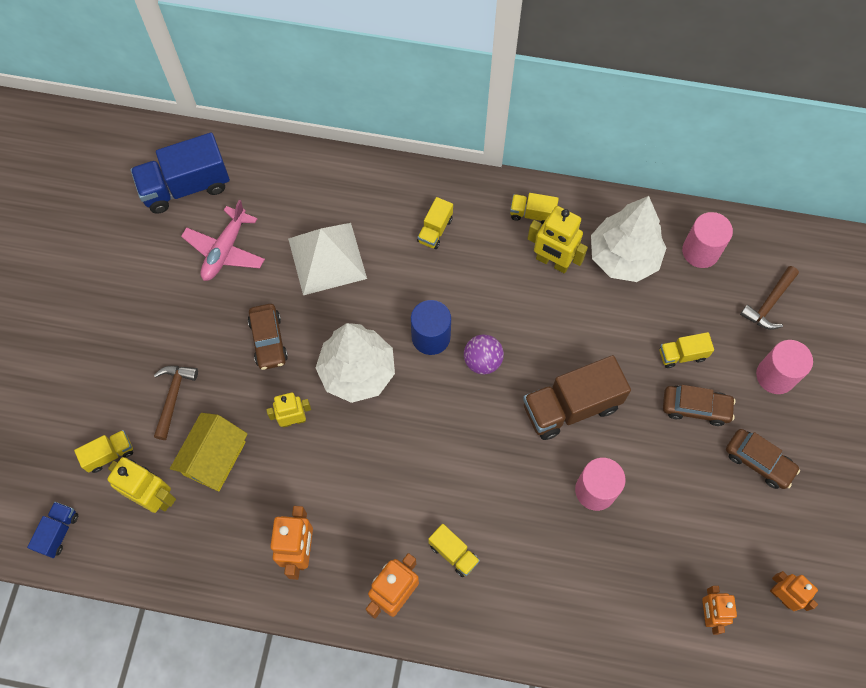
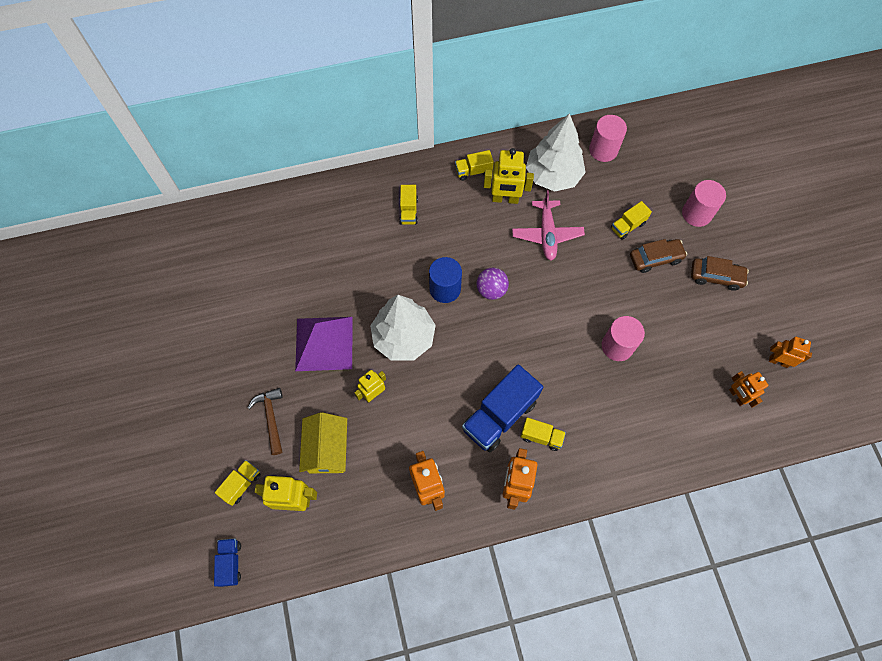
camera: 25 degrees left, 0 degrees up
blue truck [130,133,230,213] -> blue truck moved to [462,364,543,452]
pink plane [181,200,265,281] -> pink plane moved to [512,190,585,261]
brown car [248,304,288,370] -> purple pyramid [295,317,353,371]
white pyramid [288,223,367,295] -> none
brown truck [523,355,631,440] -> none
brown hammer [740,266,799,330] -> none

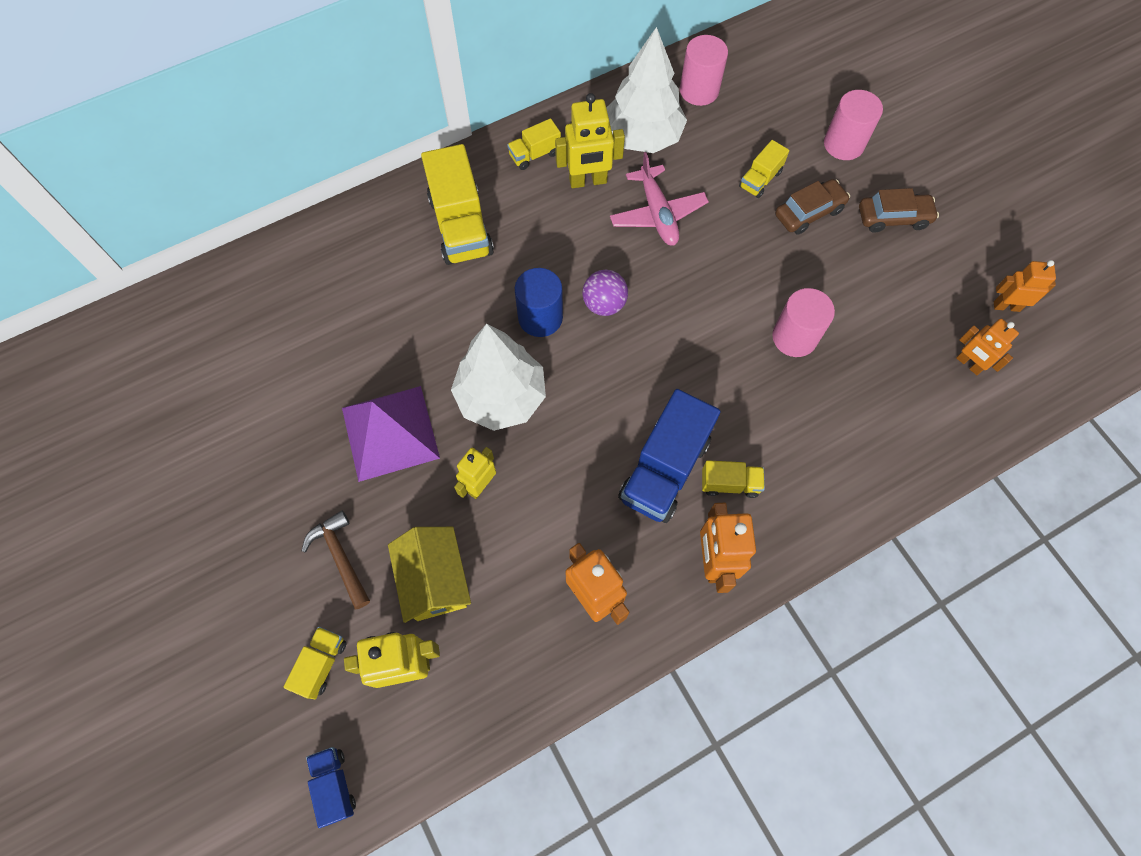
camera: 15 degrees left, 0 degrees up
yellow truck [399,185,418,225] -> yellow truck [421,144,494,265], size x1.96

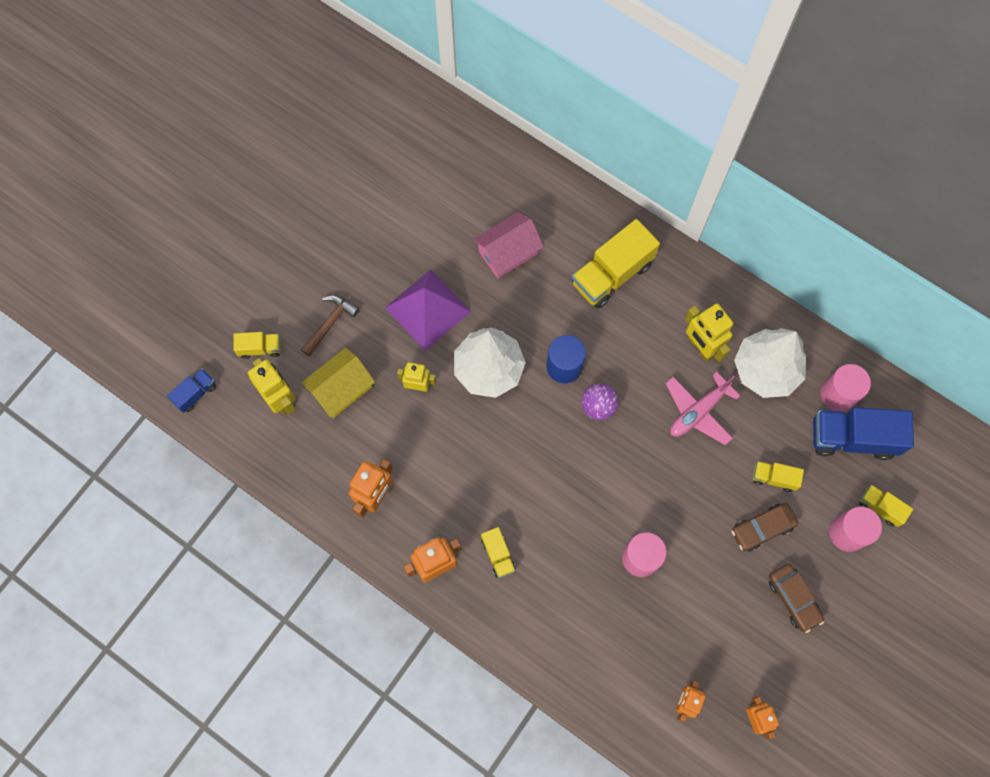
camera: 65 degrees right, 5 degrees up
yellow truck [507,118,561,170] -> yellow truck moved to [859,485,913,527]
blue truck [618,389,721,523] -> blue truck moved to [813,407,914,460]
brown car [775,179,850,235] -> brown car turned 120 degrees clockwise [731,503,798,552]
none -> pink house [473,212,544,278]

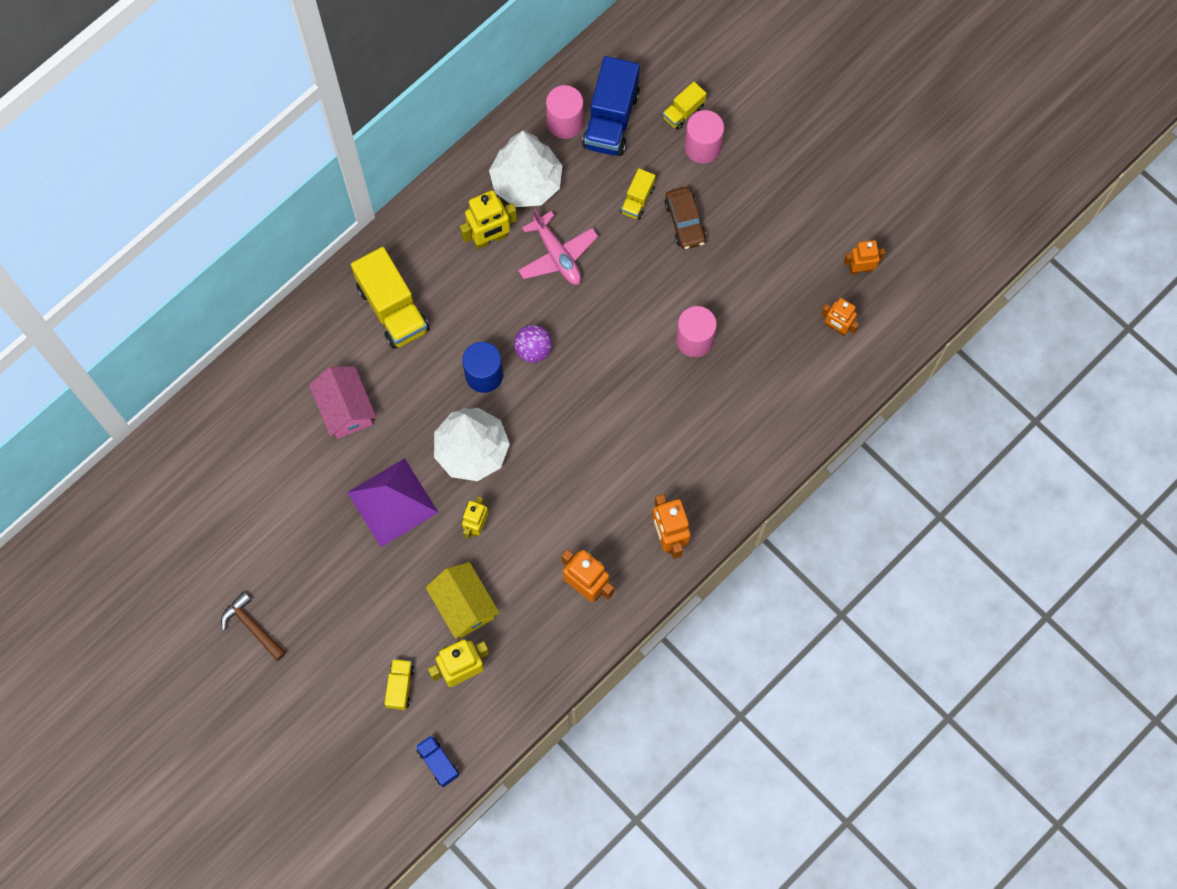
camera: 80 degrees left, 0 degrees up
brown hammer [301,295,360,357] -> brown hammer moved to [221,592,286,661]
yellow truck [481,527,516,578] -> none
brown car [769,564,824,633] -> none

